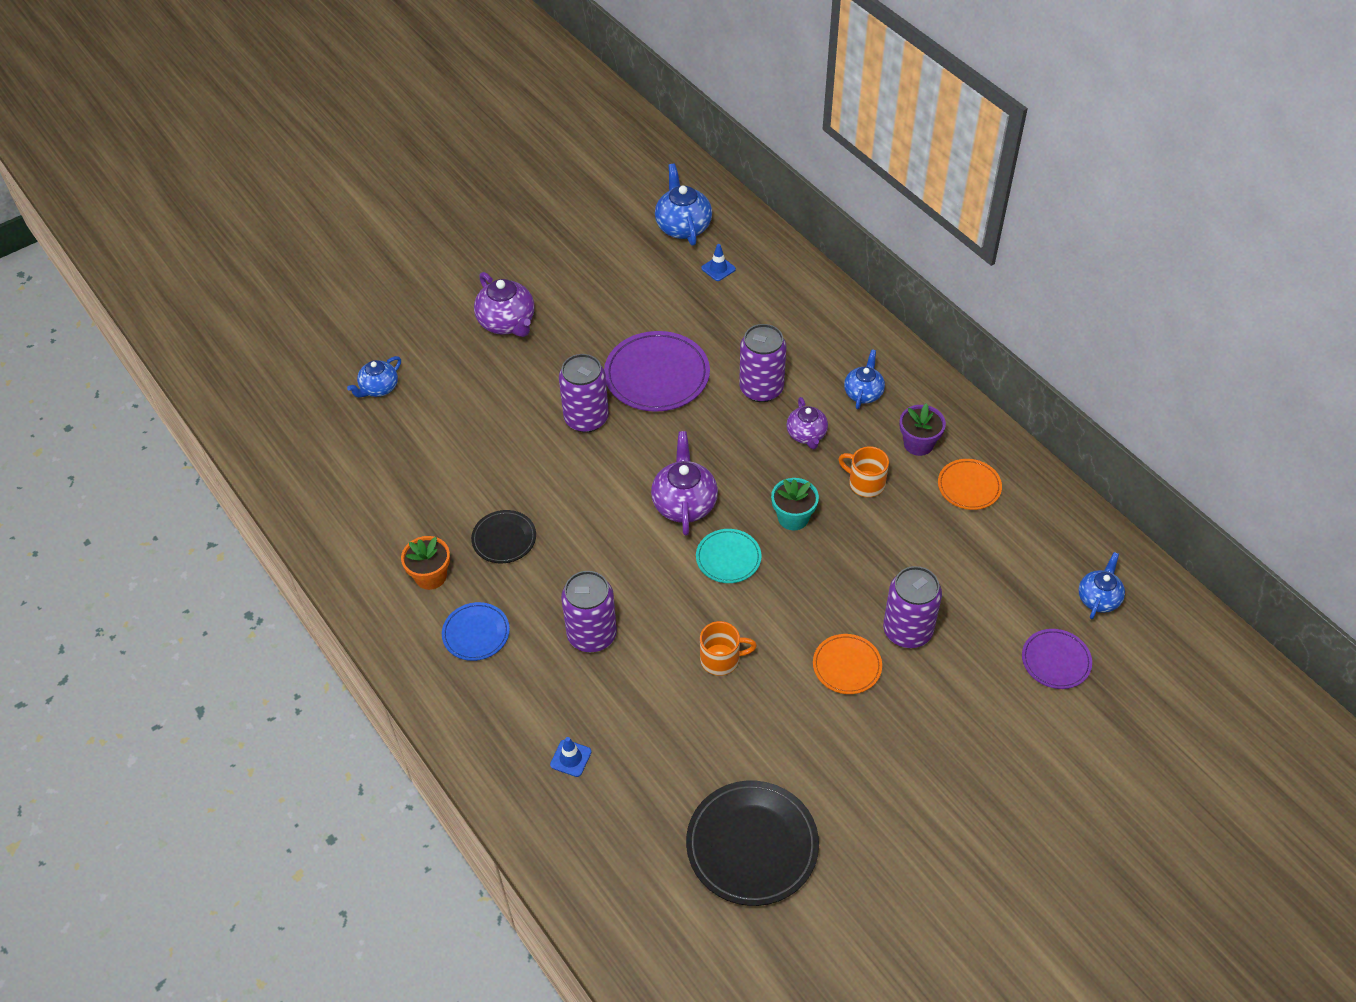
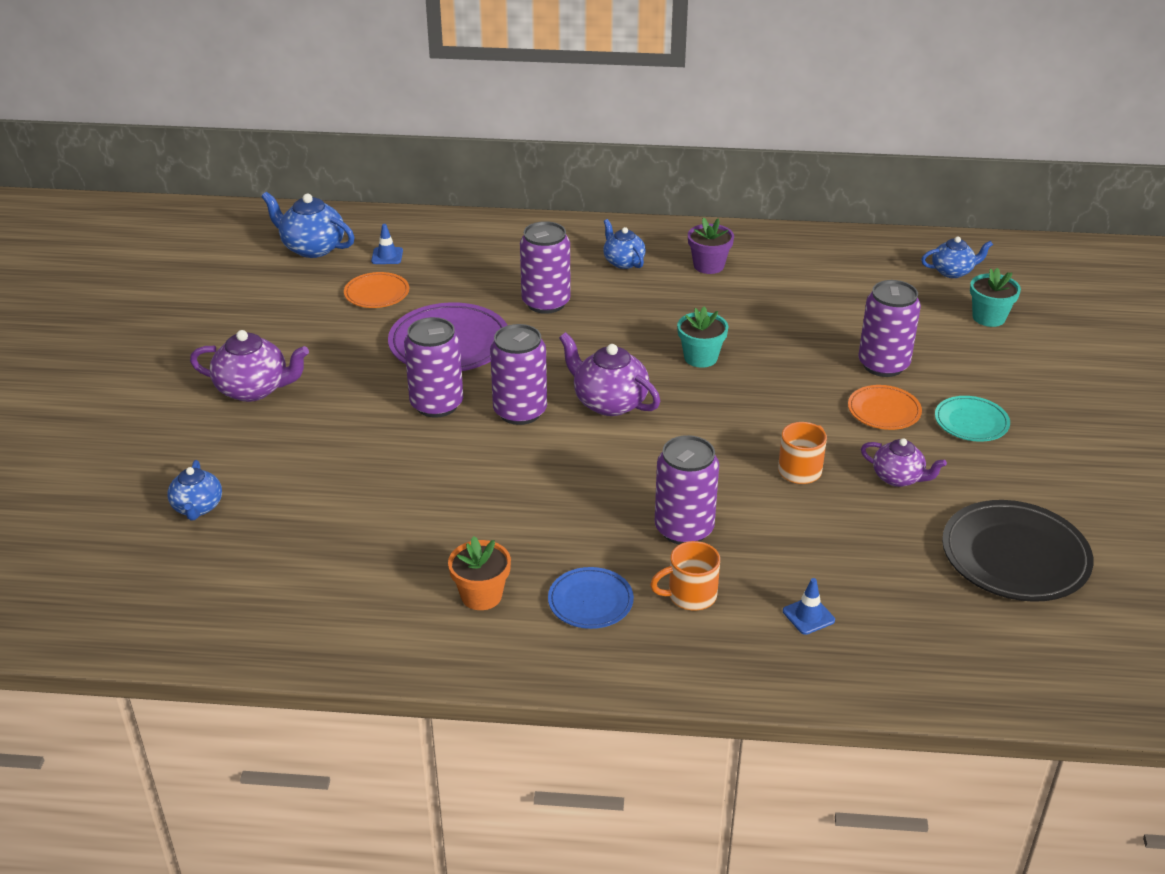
camera: 50 degrees left, 15 degrees down
black plate [471,510,536,563] -> none
turquoise plate [696,529,762,583] -> turquoise plate moved to [935,396,1010,442]
purple teapot [787,397,828,449] -> purple teapot moved to [861,438,947,487]
orange mug [839,446,889,497] -> orange mug moved to [650,541,720,611]
orange plate [938,459,1002,510] -> orange plate moved to [344,272,409,308]
purple plate [1022,629,1092,689] -> turquoise flower pot [970,268,1021,327]
blue teapot [1079,552,1125,619] -> blue teapot turned 105 degrees clockwise [921,236,993,278]
none -> purple can [490,324,547,425]

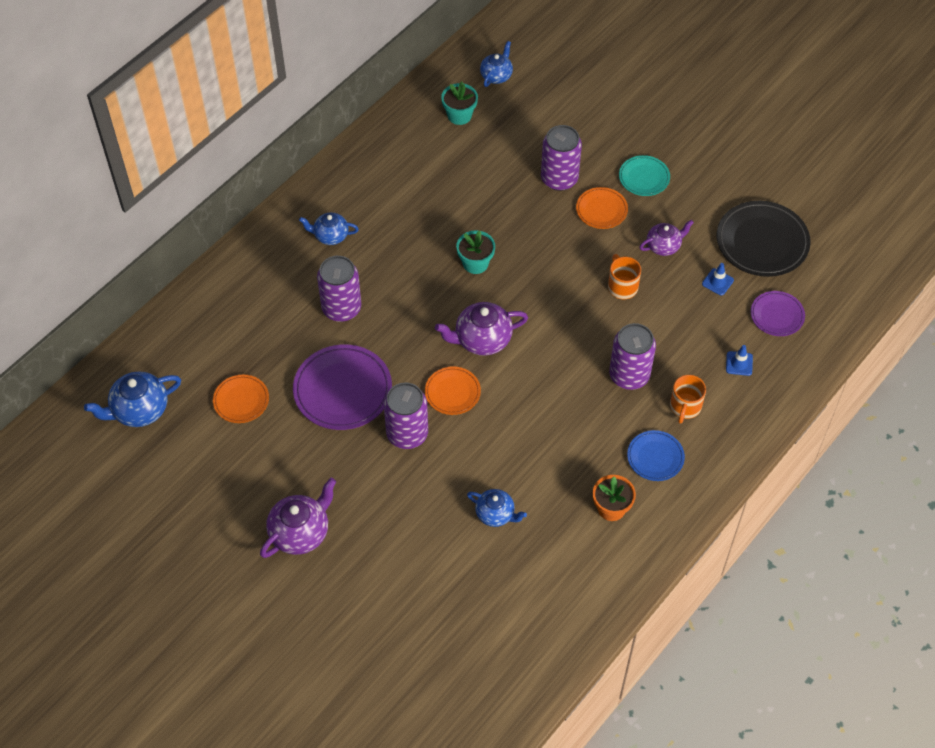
camera: 55 degrees left, 20 degrees up
blue teapot [167,460,222,521] -> blue teapot moved to [467,489,527,527]
blue traffic cone [371,224,403,264] -> blue traffic cone moved to [702,263,734,296]
purple can [490,324,547,425] -> orange plate [425,367,481,415]
purple flower pot [688,218,734,274] -> none
turquoise flower pot [970,268,1021,327] -> turquoise flower pot moved to [441,82,478,125]
none -> purple plate [751,291,805,336]

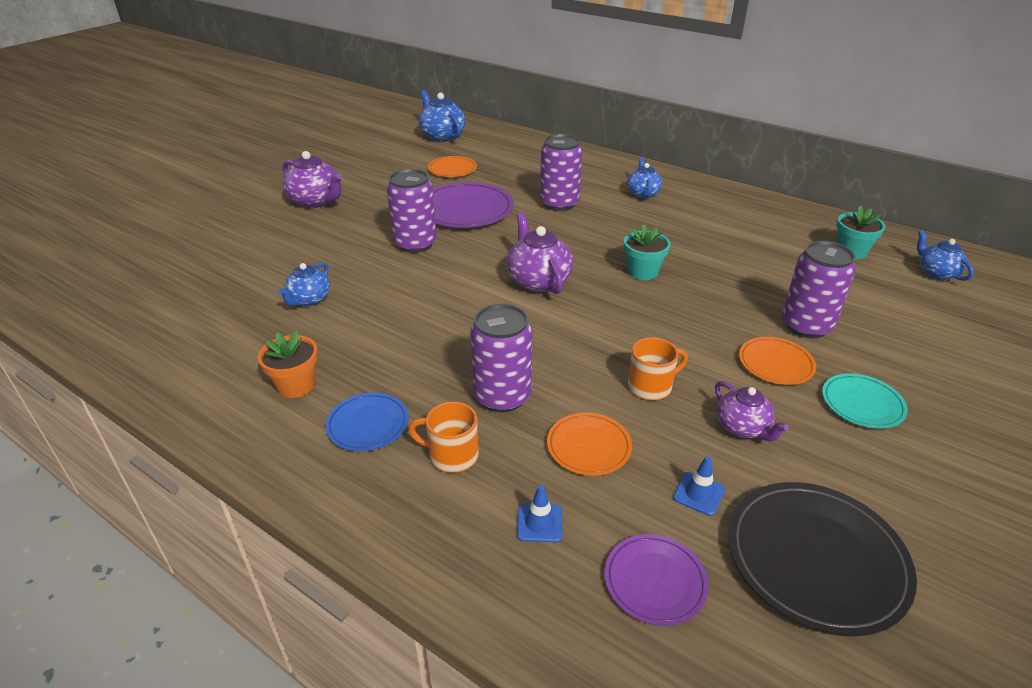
camera: 85 degrees right, 20 degrees down
orange plate [425,367,481,415] -> orange plate moved to [547,413,632,476]
blue teapot [480,41,513,87] -> blue teapot turned 135 degrees counterclockwise [917,230,974,281]

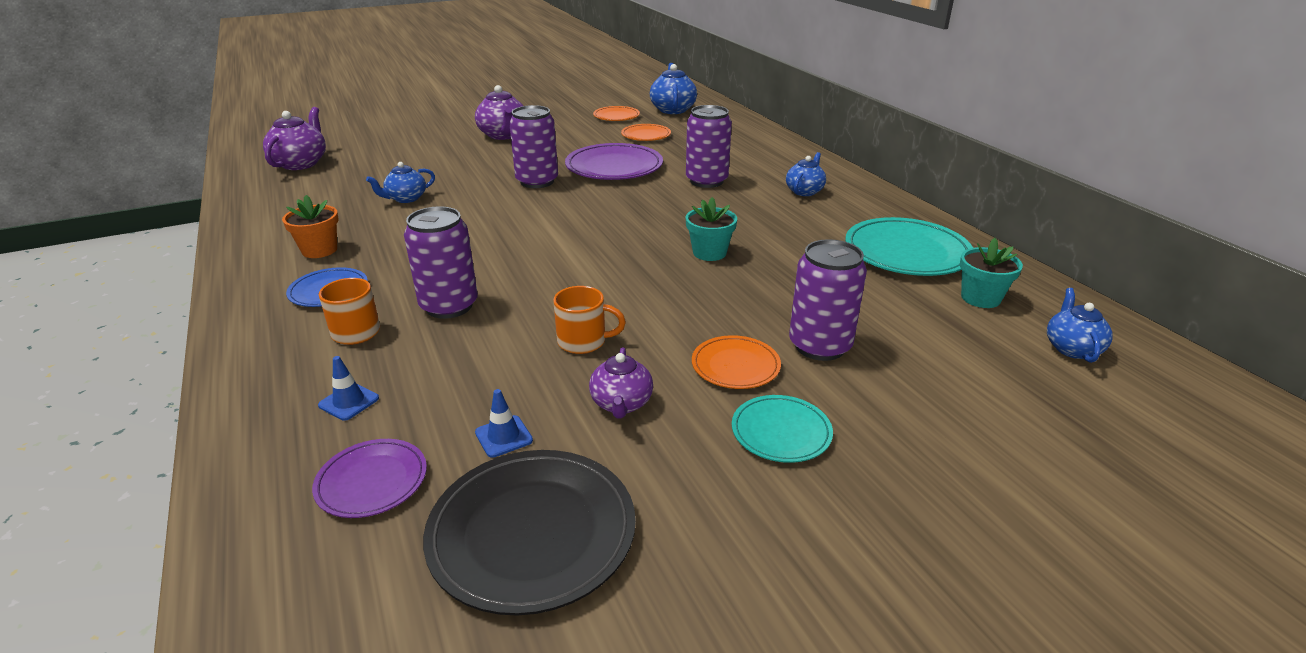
camera: 30 degrees right, 5 degrees down
purple teapot [507,212,573,294] -> purple teapot moved to [263,107,326,170]
orange plate [547,413,632,476] -> orange plate moved to [593,106,640,121]
none -> turquoise plate [845,217,973,276]

